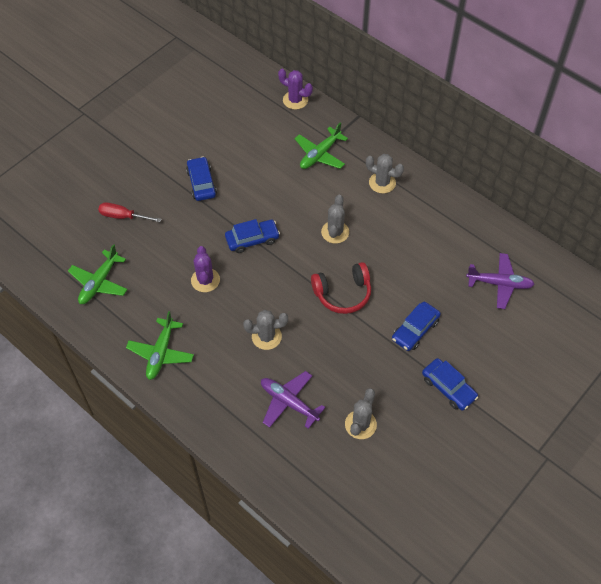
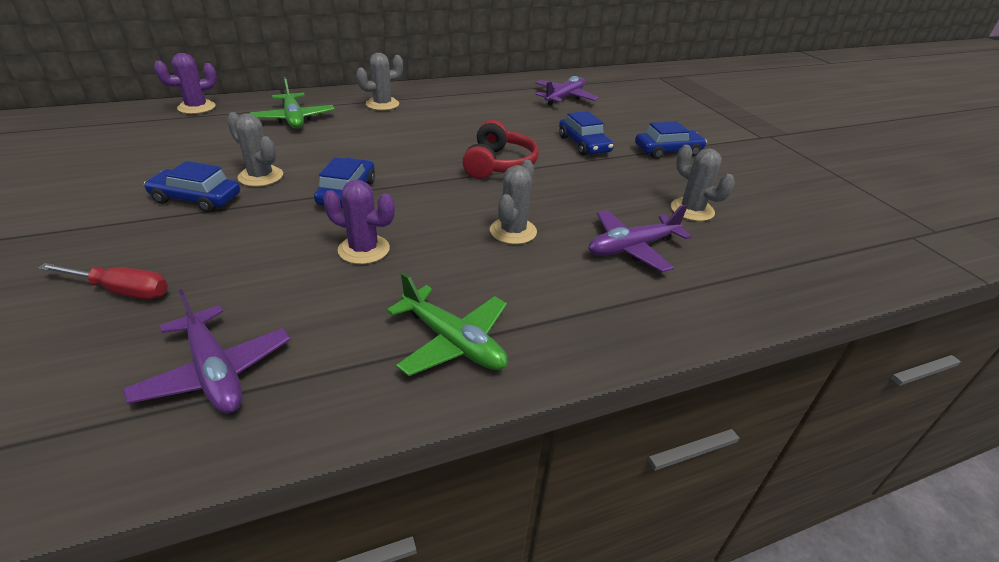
camera: 65 degrees left, 20 degrees down
green plane [68,244,128,304] -> purple plane [123,289,291,413]
red screwdriver [98,202,161,222] -> red screwdriver turned 120 degrees counterclockwise [38,263,168,299]
grey cactus [321,195,349,244] -> grey cactus moved to [227,112,283,187]

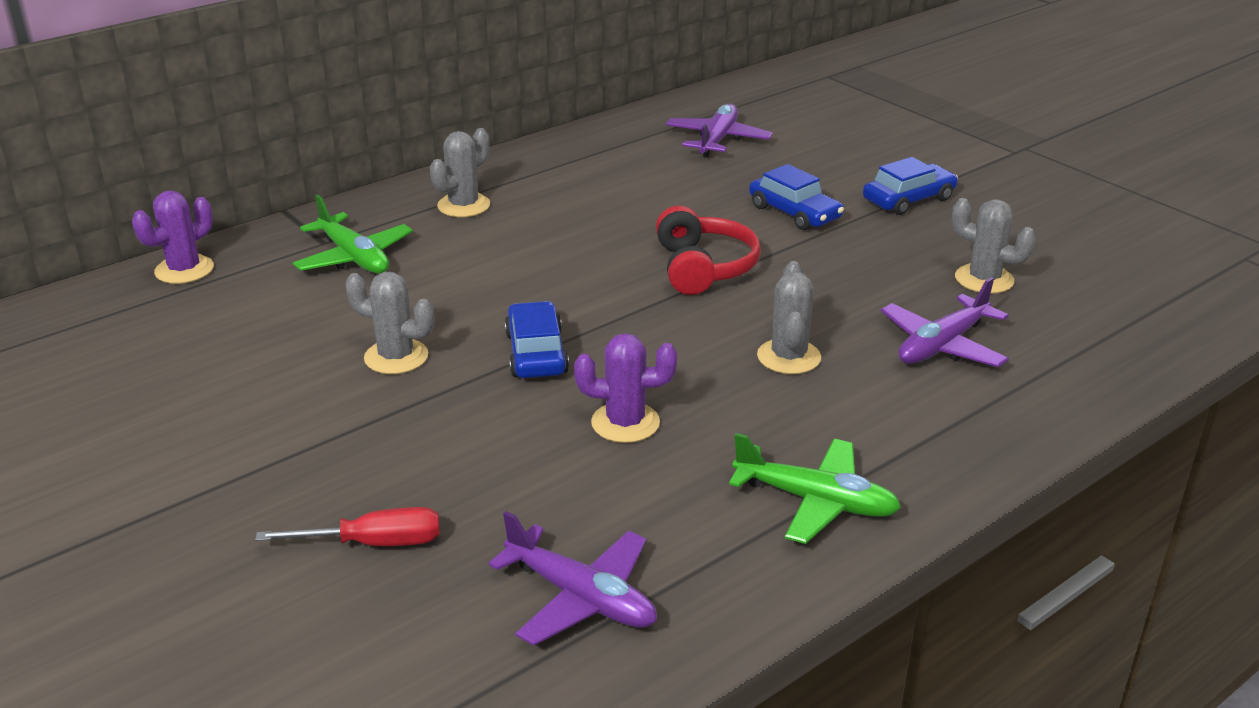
camera: 15 degrees left, 5 degrees down
blue car [144,161,240,212] -> none

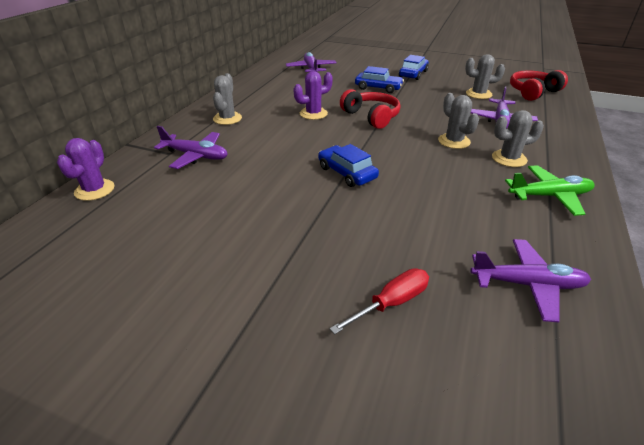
camera: 30 degrees left, 5 degrees up
green plane [293,195,413,274] -> purple plane [154,126,228,169]
grey cactus [345,272,434,374] -> grey cactus moved to [492,110,544,167]
purple cactus [574,333,677,443] -> purple cactus moved to [293,71,333,120]
none -> red headphones [510,70,568,101]

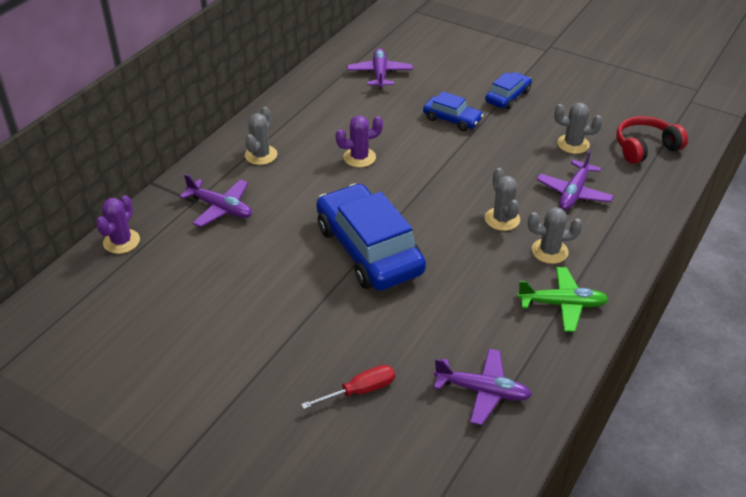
camera: 10 degrees right, 5 degrees up
blue car [318,144,379,187] -> blue car [316,184,426,291], size x2.02
red headphones [340,89,401,129] -> none

